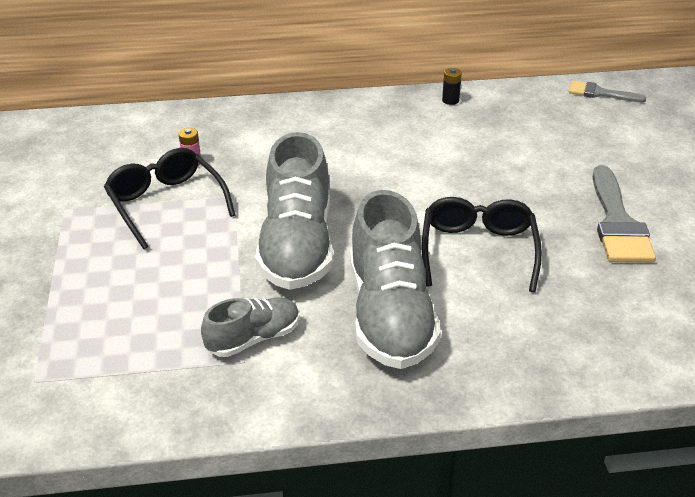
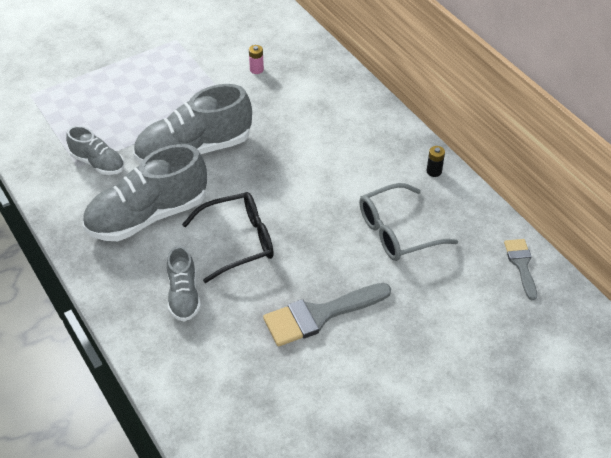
camera: 65 degrees right, 10 degrees up
black glasses [104,148,235,249] -> none
none -> grey shoe [167,246,201,322]
none -> grey glasses [359,183,458,261]

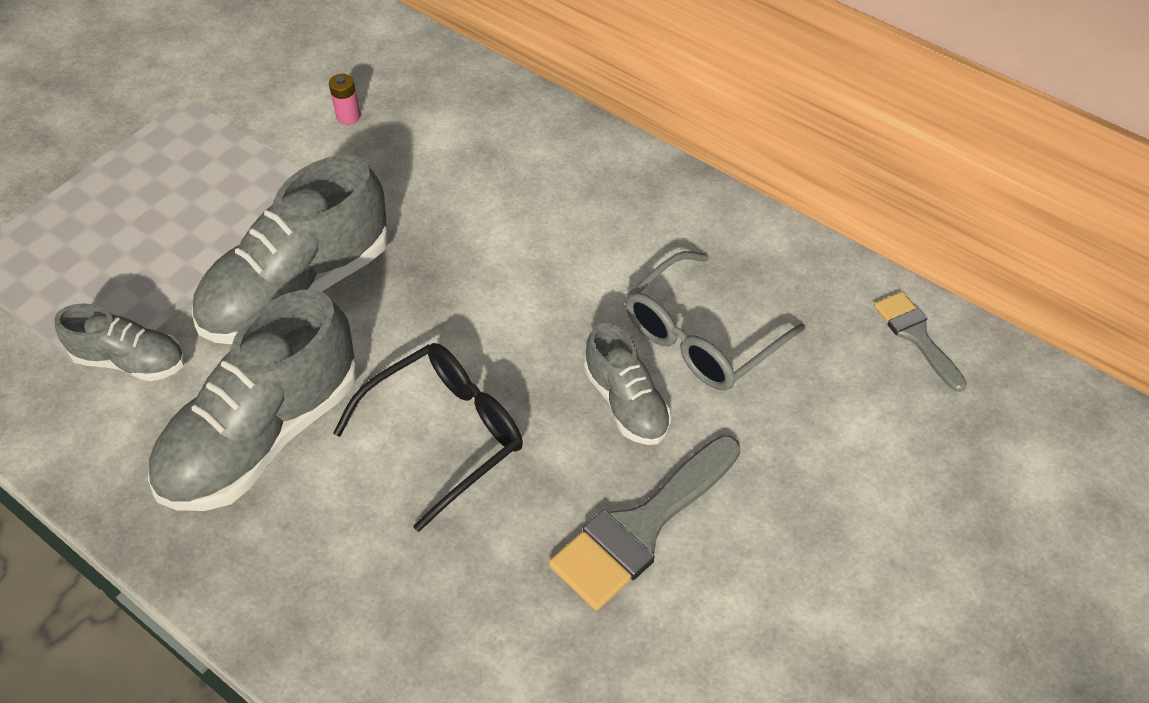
camera: 20 degrees left, 5 degrees up
grey shoe [167,246,201,322] -> grey shoe moved to [584,323,672,445]
black battery [427,146,445,177] -> none

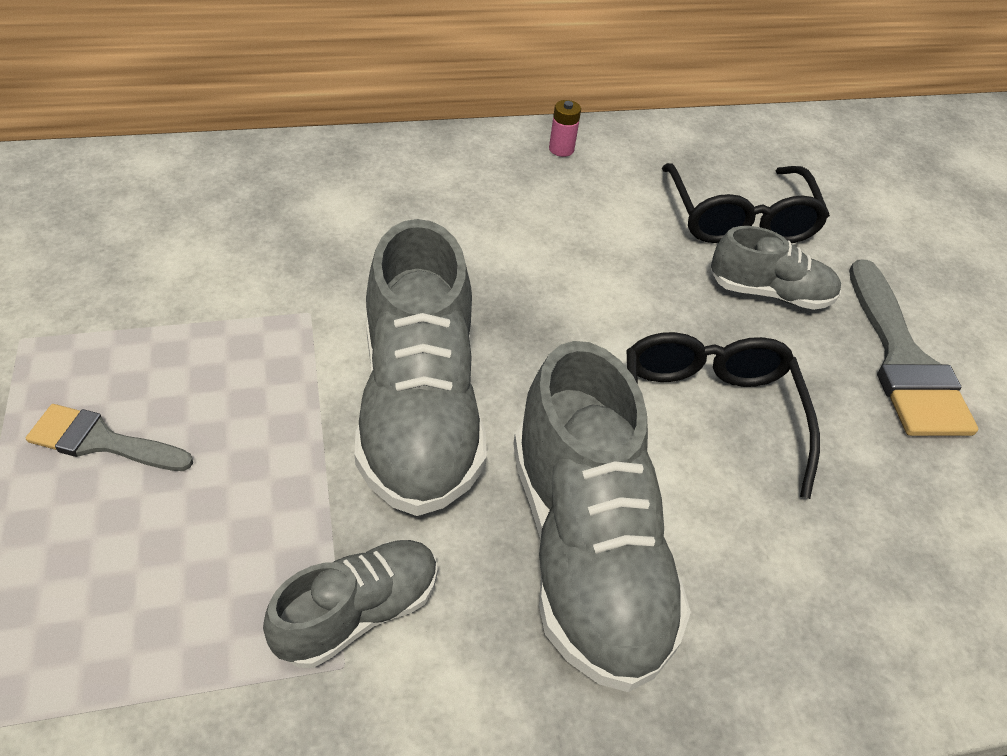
camera: 55 degrees left, 5 degrees down
pink battery [329,74,361,125] -> pink battery moved to [549,100,581,157]
grey glasses [625,251,805,391] -> black glasses [662,163,830,243]
grey brush [874,291,967,392] -> grey brush moved to [26,404,193,471]

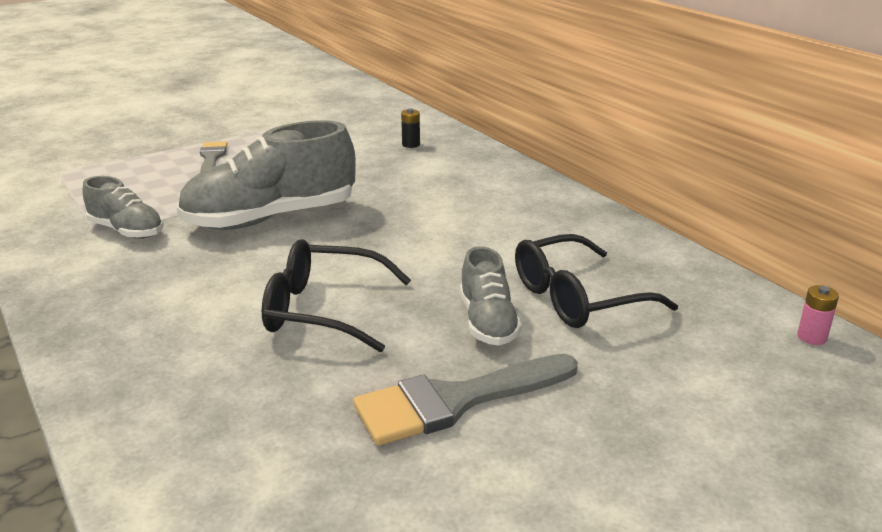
camera: 75 degrees right, 20 degrees down
grey shoe [513,341,691,692] -> none
pink battery [549,100,581,157] -> pink battery moved to [797,285,839,345]
black glasses [626,332,820,499] -> black glasses turned 150 degrees counterclockwise [262,239,411,352]
none -> black battery [401,108,420,148]

